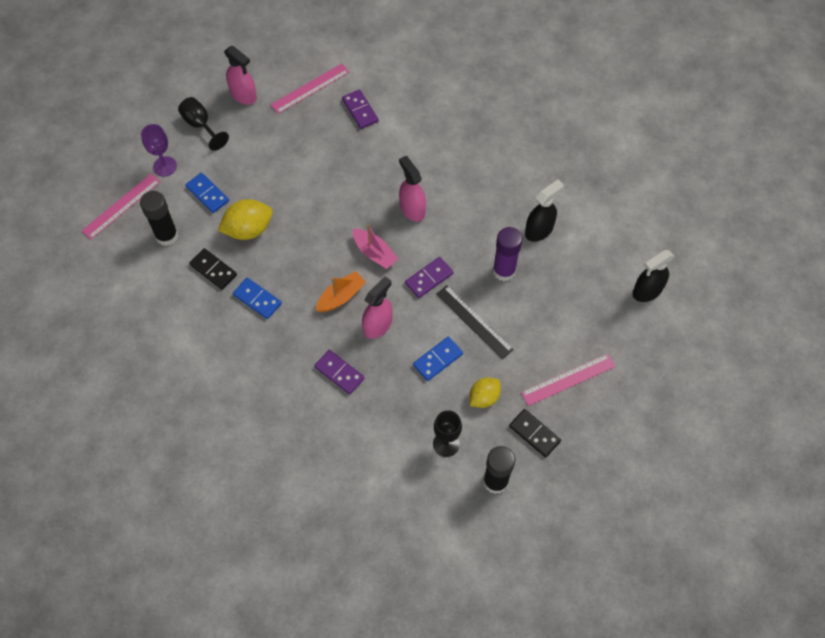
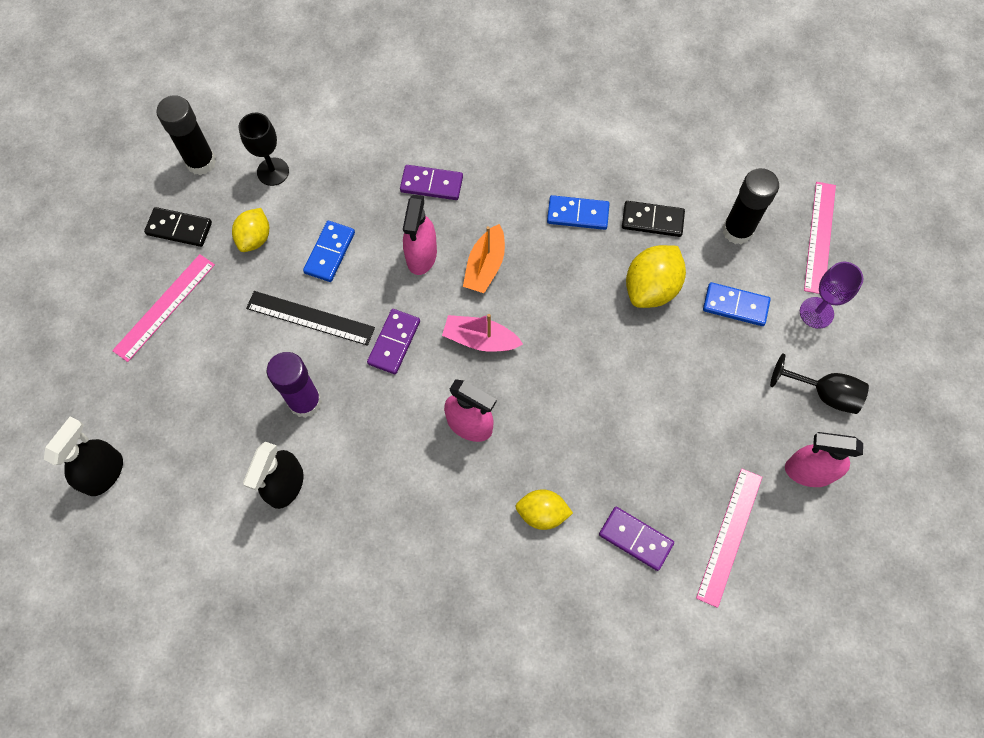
camera: 150 degrees right, 5 degrees up
none -> yellow lemon [516,489,573,530]

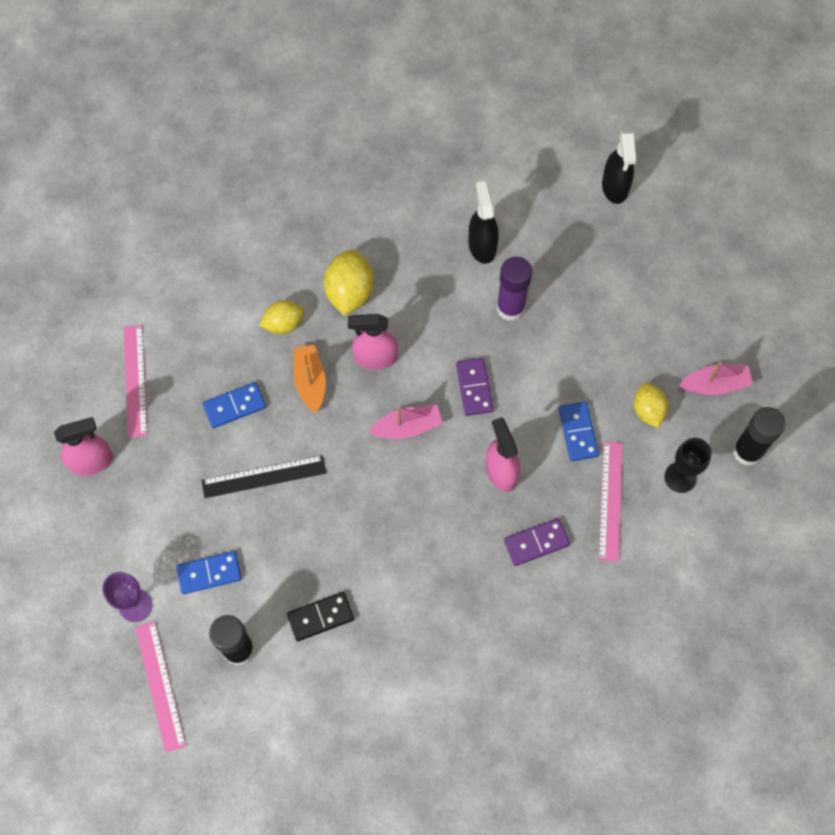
camera: 150 degrees right, 0 degrees up
pink ruler [112,254,215,362] -> pink ruler moved to [599,441,623,562]
black domino [144,207,212,247] -> pink boat [679,361,753,395]
black ruler [246,291,375,346] -> black ruler moved to [202,455,326,498]
orange boat [463,224,505,293] -> orange boat moved to [293,345,326,413]
blue domino [547,195,609,230] -> blue domino moved to [202,382,266,428]
purple domino [599,507,674,571] -> none
yellow lemon [626,245,686,308] -> yellow lemon moved to [323,249,374,316]
black goblet [770,354,869,414] -> none

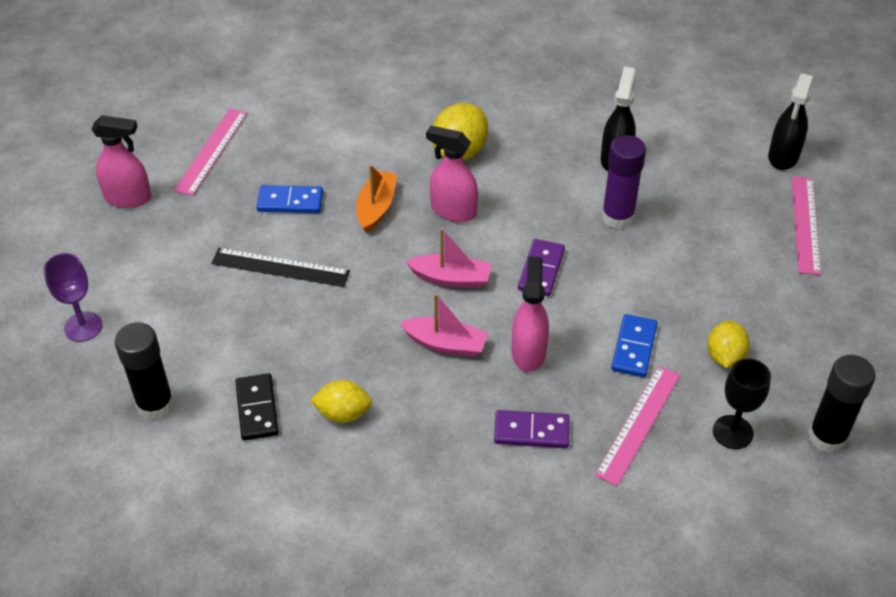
camera: 25 degrees right, 20 degrees down
pink ruler [135,621,186,753] -> pink ruler moved to [792,176,821,275]
blue domino [176,551,242,594] -> none
yellow lemon [259,300,304,334] -> yellow lemon moved to [310,380,372,423]
black domino [287,592,354,641] -> black domino turned 75 degrees clockwise [236,373,279,440]
pink boat [679,361,753,395] -> pink boat moved to [400,293,488,357]

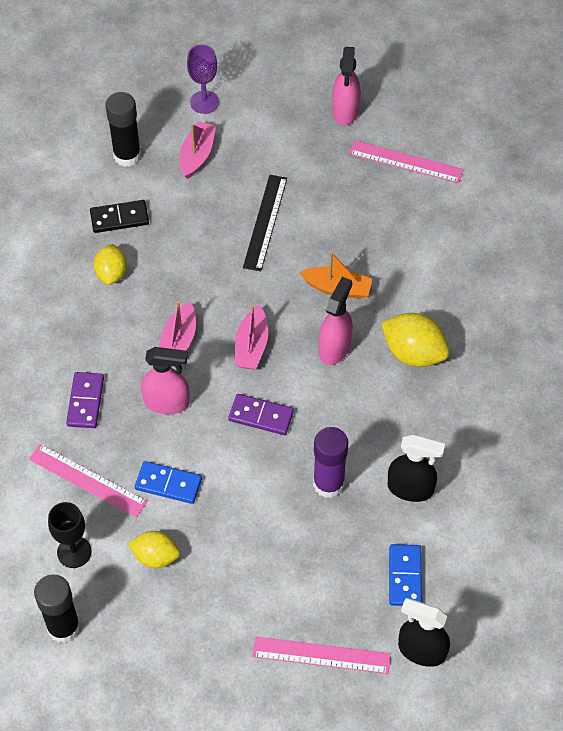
camera: 90 degrees right, 10 degrees up
blue domino [256,185,323,213] -> blue domino moved to [389,544,422,606]
none -> pink boat [180,121,216,179]

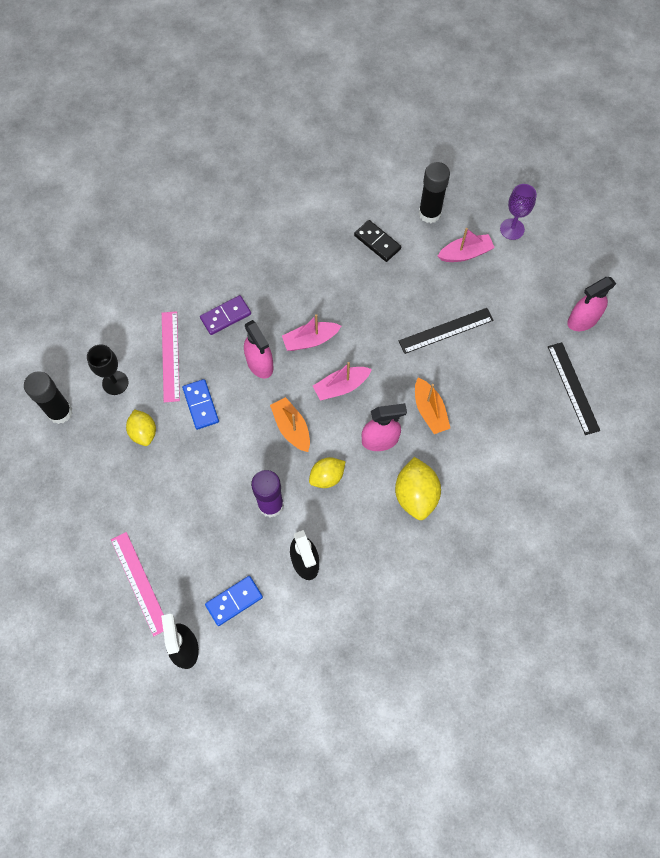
camera: 55 degrees right, 10 degrees up
yellow lemon [93,244,127,285] -> yellow lemon moved to [309,457,346,488]
purple domino [228,394,294,435] -> orange boat [270,397,310,452]
pink ruler [349,140,464,183] -> black ruler [548,342,600,435]

